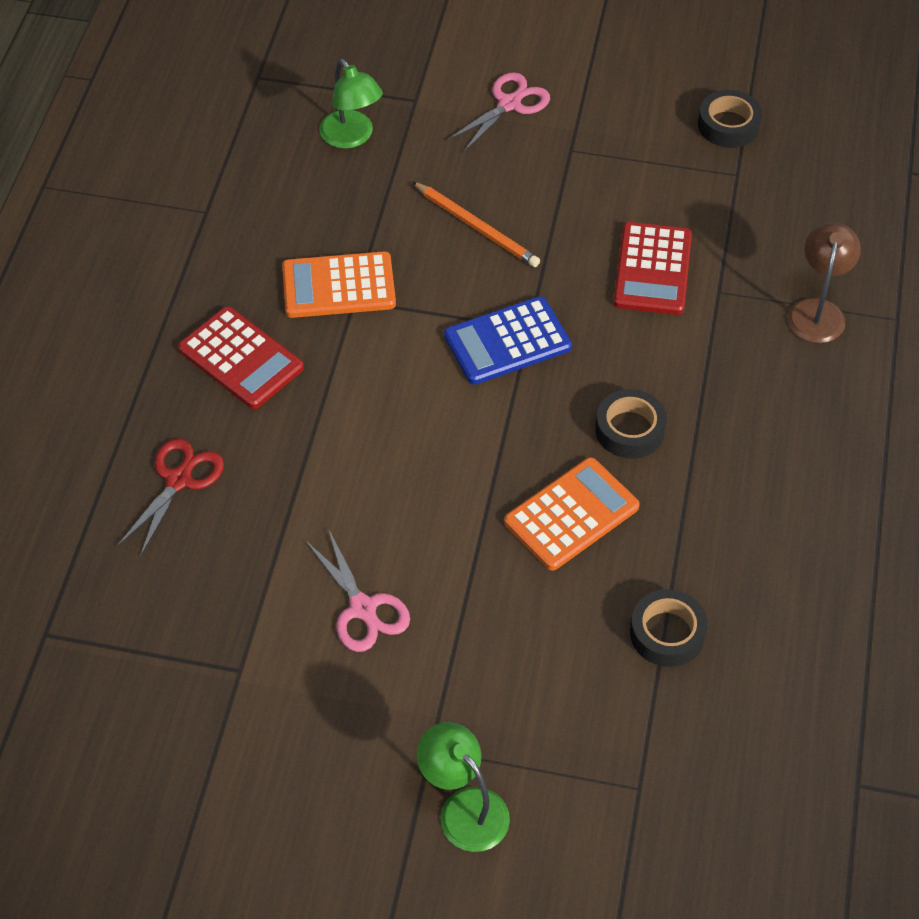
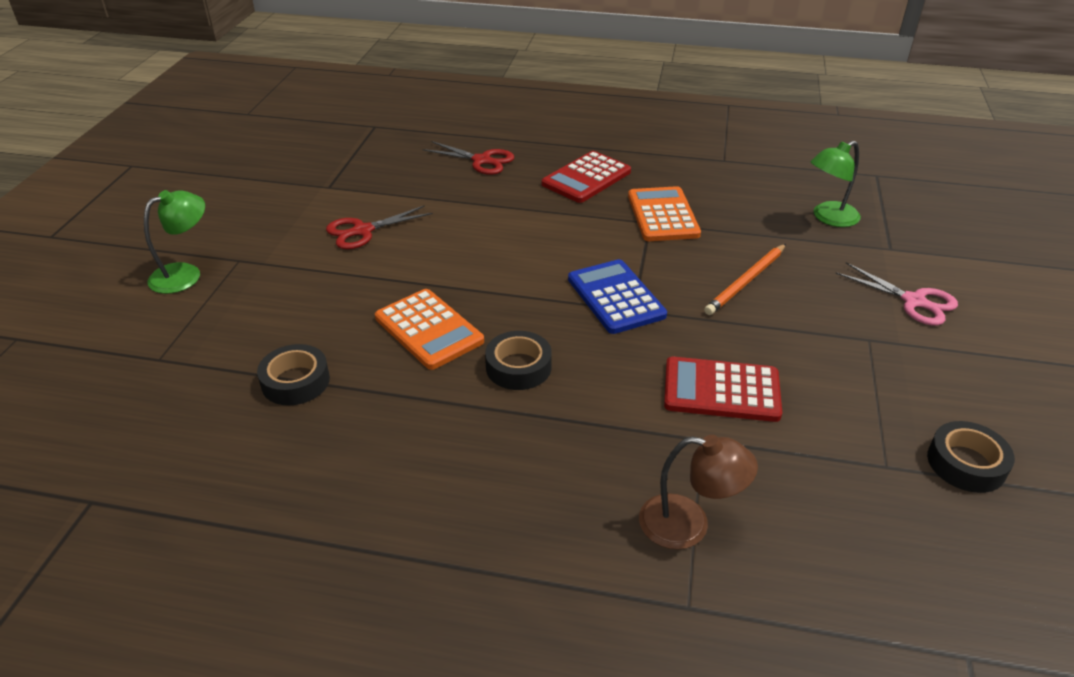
camera: 90 degrees right, 15 degrees down
pink scissors [305,528,410,652] -> red scissors [326,205,433,249]

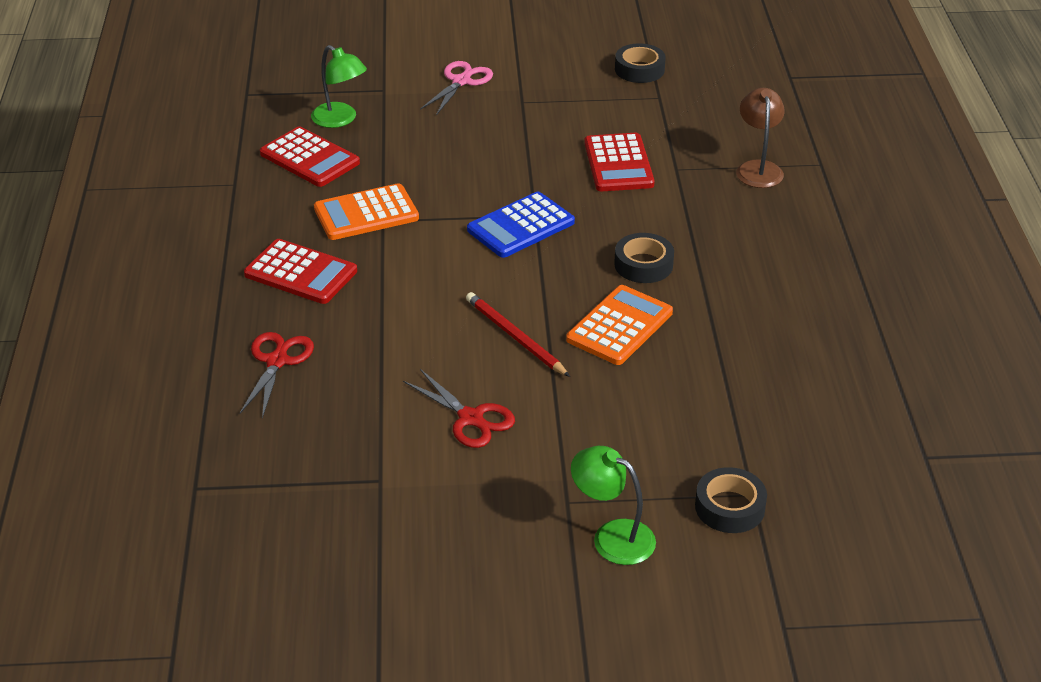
camera: 105 degrees left, 0 degrees up
black tape [257,344,330,405] -> black tape moved to [695,467,767,533]
orange pencil [704,244,786,315] -> none
none -> red calculator [260,126,360,187]
none -> red pencil [466,292,570,377]

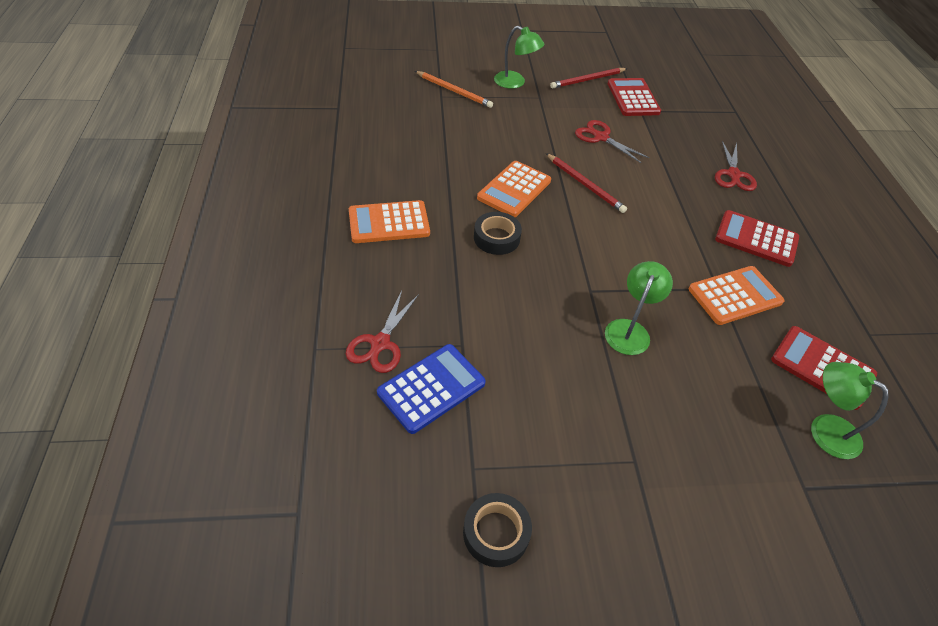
camera: 175 degrees right, 10 degrees up
pink scissors [420,61,493,115] -> none
blue calculator [467,192,575,258] -> blue calculator moved to [377,344,486,434]
red calculator [584,133,655,191] -> red calculator moved to [607,78,661,116]
black tape [695,467,767,533] -> orange pencil [415,71,493,108]
brown lamp [736,88,785,188] -> red scissors [346,290,419,373]
none -> orange calculator [349,200,430,243]
none -> red pencil [550,68,628,89]
none -> green lamp [605,261,673,355]

